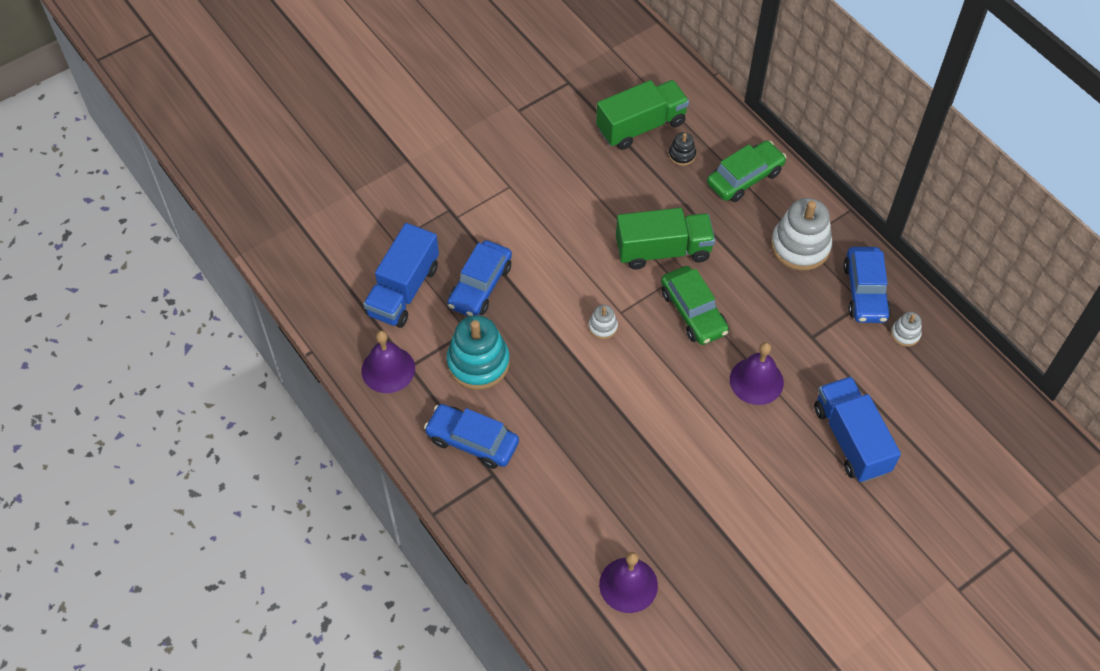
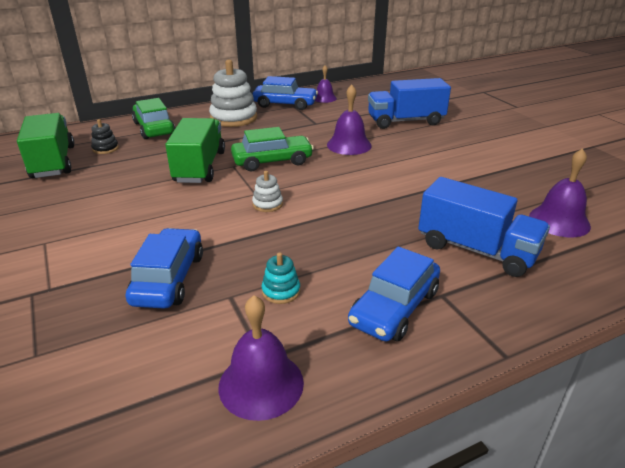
camera: 80 degrees left, 25 degrees down
blue truck [363,223,439,328] -> blue truck moved to [418,177,550,277]
blue car [447,240,512,316] -> blue car turned 120 degrees counterclockwise [125,228,203,309]
turquoise stacking toy [447,315,510,390] -> turquoise stacking toy [262,252,300,304], size x0.48
white stacking toy [891,312,922,347] -> purple bell [315,65,337,103]

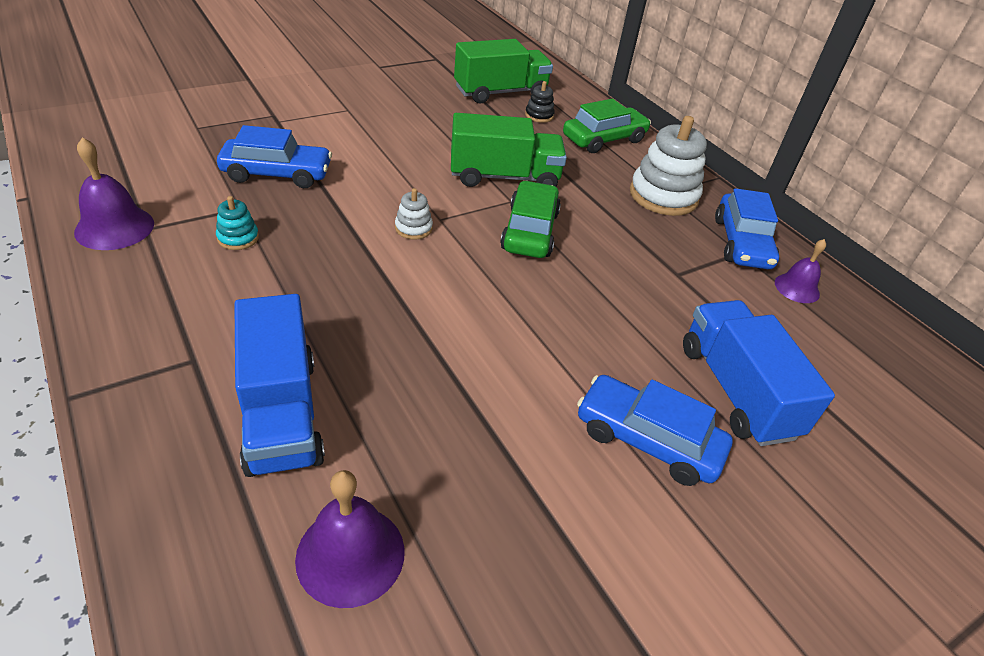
camera: 80 degrees right, 10 degrees up
green car [231,127,314,171] -> green car turned 150 degrees counterclockwise [500,181,561,258]
purple bell [327,85,372,155] -> none
blue car [348,247,440,341] -> blue car moved to [577,375,733,486]
blue truck [418,177,550,277] -> blue truck turned 45 degrees counterclockwise [234,294,325,477]

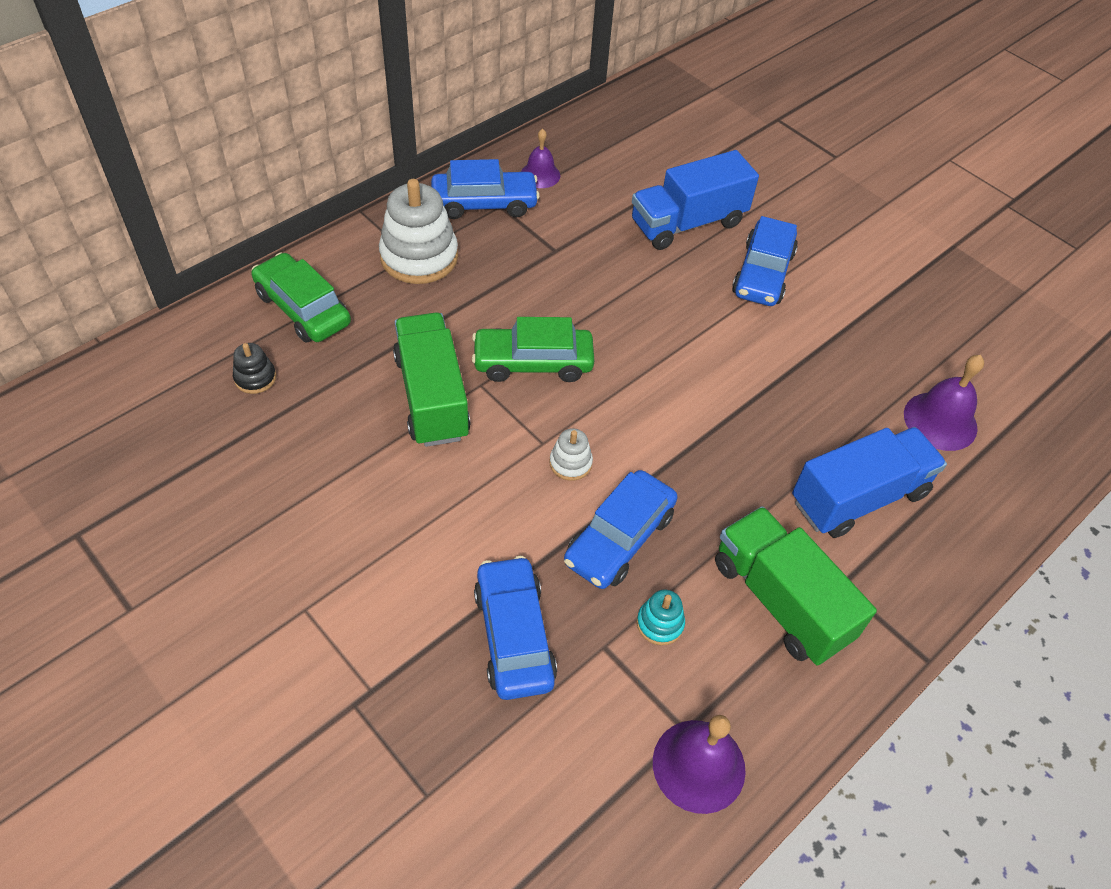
camera: 100 degrees left, 10 degrees up
green truck [454,39,553,104] -> green truck moved to [715,506,877,666]
none -> blue car [564,470,678,589]

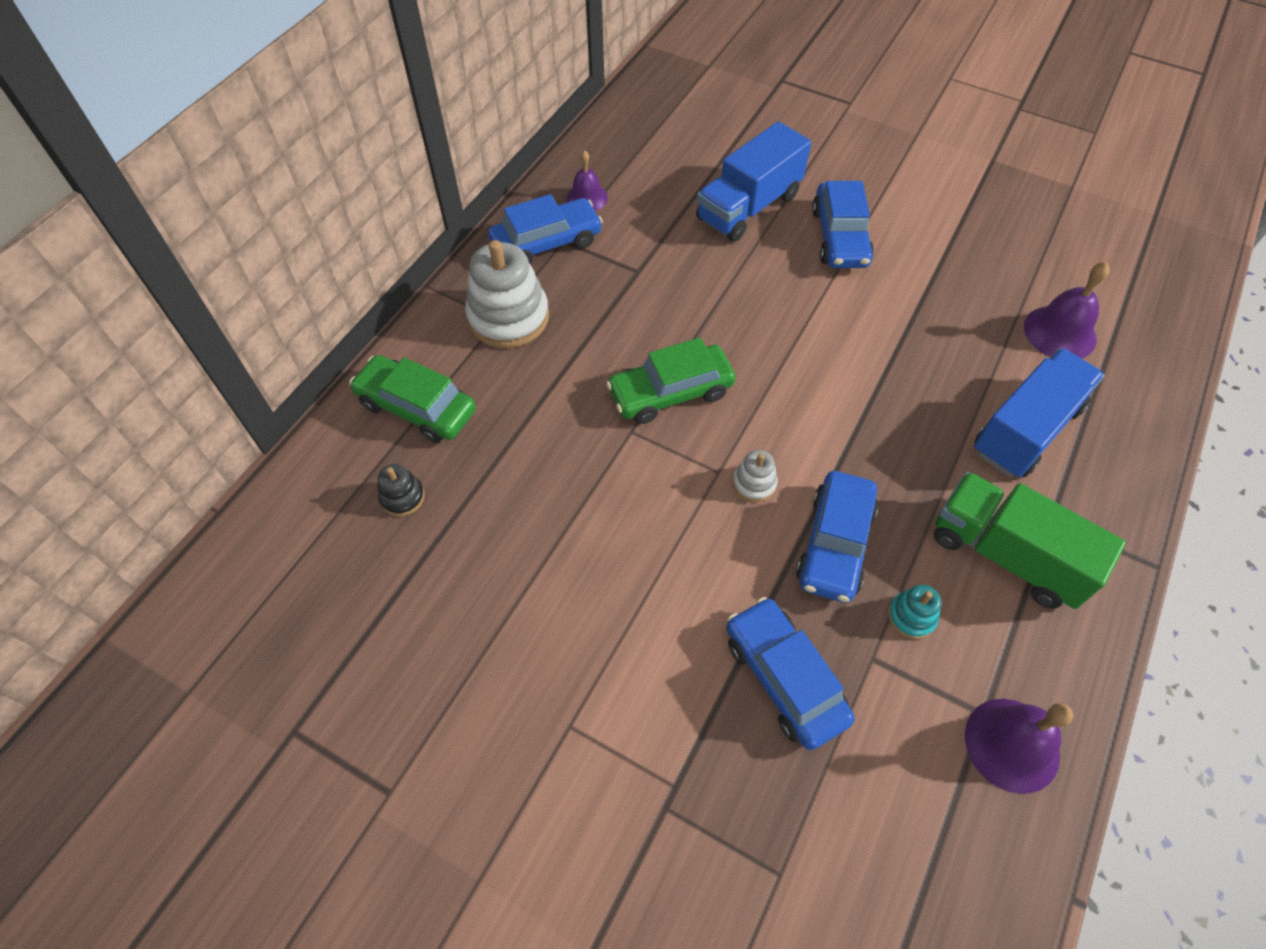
camera: 15 degrees left, 5 degrees up
green truck [393,313,471,447] -> none

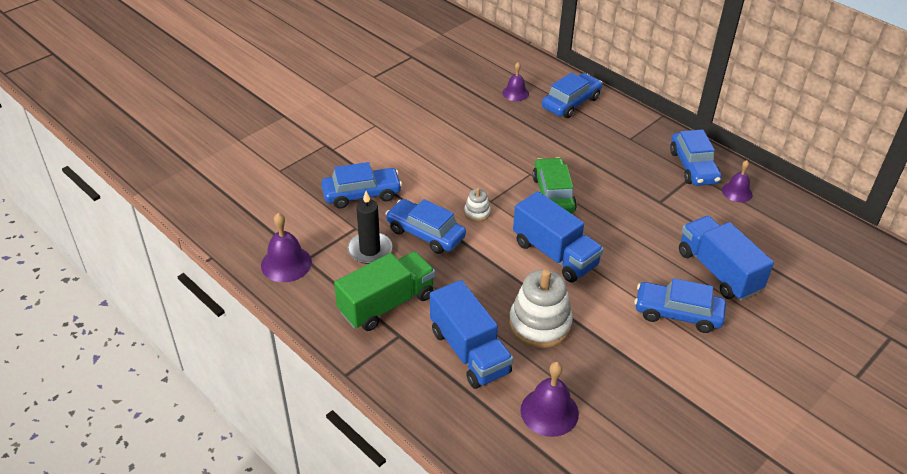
camera: 105 degrees right, 15 degrees down
green car [349,355,476,443] -> blue car [542,72,603,118]
black stacking toy [378,464,425,516] -> purple bell [502,62,529,101]
white stacking toy [465,240,549,348] -> white stacking toy moved to [509,269,573,348]
turquoise stacking toy [888,585,941,639] -> black candle [347,191,392,264]
none -> blue truck [513,191,604,282]

